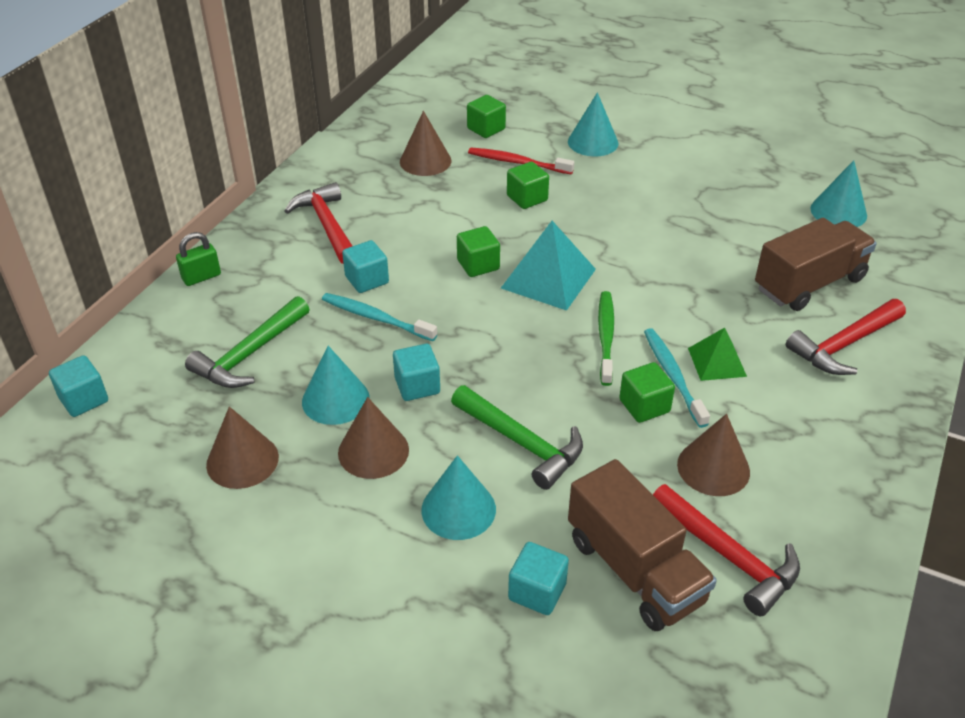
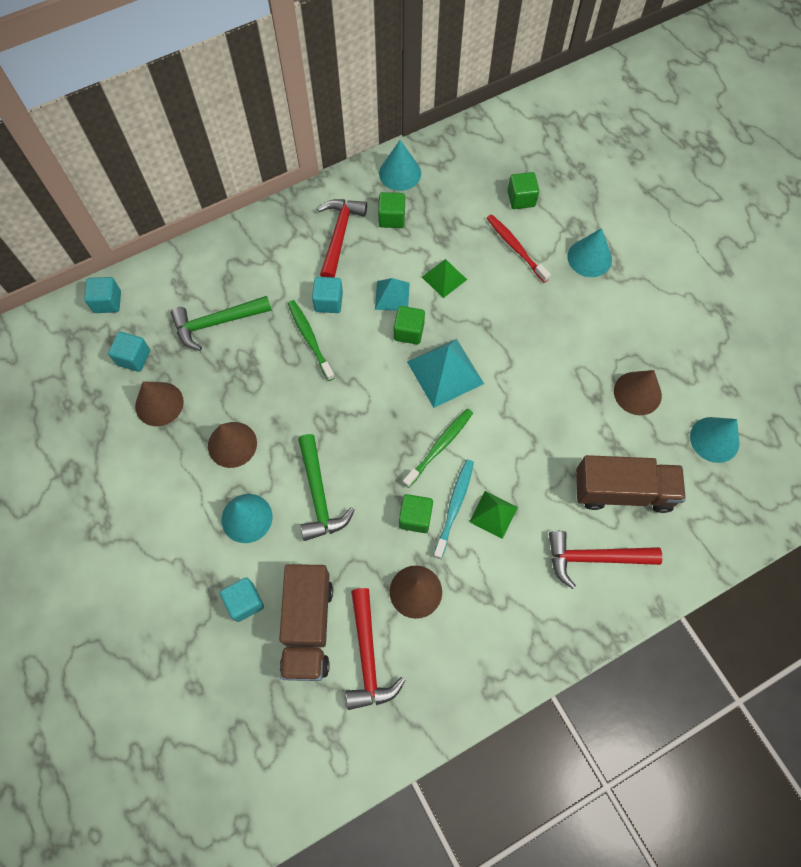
camera: 35 degrees right, 25 degrees up
green padlock [176,232,221,286] -> none
turquoise cone [302,346,370,425] -> turquoise cone moved to [379,140,421,191]
turquoise toothbrush [322,293,437,341] -> green toothbrush [288,300,335,381]
turquoise cube [393,344,440,401] -> turquoise cube moved to [108,332,150,372]
brown cone [400,111,451,176] -> brown cone moved to [614,370,662,415]
green cube [507,162,549,209] -> green cube moved to [378,192,405,228]
none -> turquoise pyramid [375,278,410,311]
none -> green pyramid [422,259,467,298]

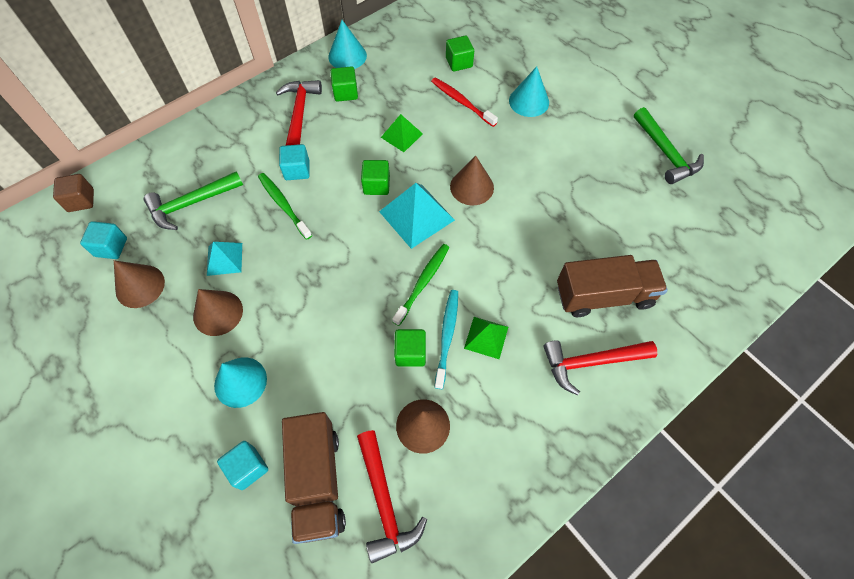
camera: 10 degrees left, 5 degrees down
turquoise cube [84,277,121,313] -> brown cube [53,174,94,212]
green hammer [298,434,355,541] -> green hammer moved to [634,107,704,184]
turquoise pyramid [375,278,410,311] -> turquoise pyramid moved to [207,242,242,276]
brown cone [614,370,662,415] -> brown cone moved to [450,156,494,205]
turquoise cone [690,417,740,463] -> none

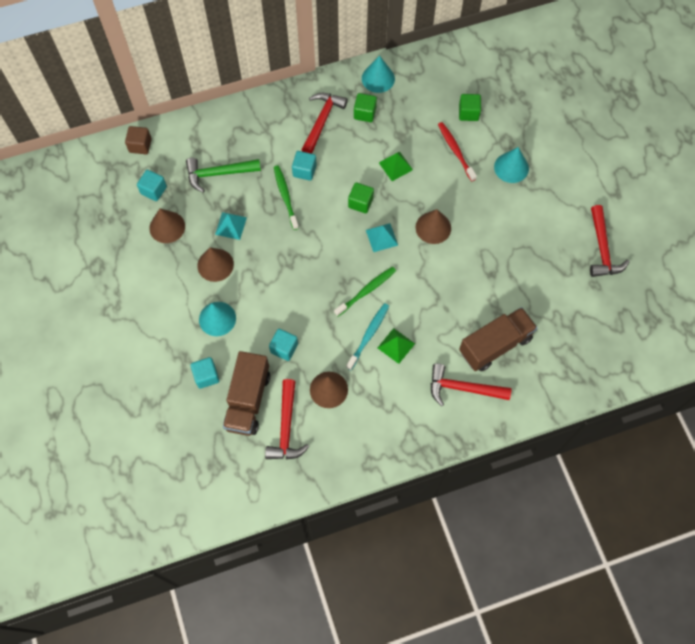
camera: 20 degrees right, 5 degrees up
turquoise pyramid [379,183,455,249] -> turquoise pyramid [366,223,398,252], size x0.60
green cube [394,329,426,367] -> none
brown truck [557,255,668,317] -> brown truck turned 45 degrees counterclockwise [459,307,537,371]
green hammer [634,107,704,184] -> red hammer [590,205,630,277]
none -> turquoise cube [269,329,298,361]

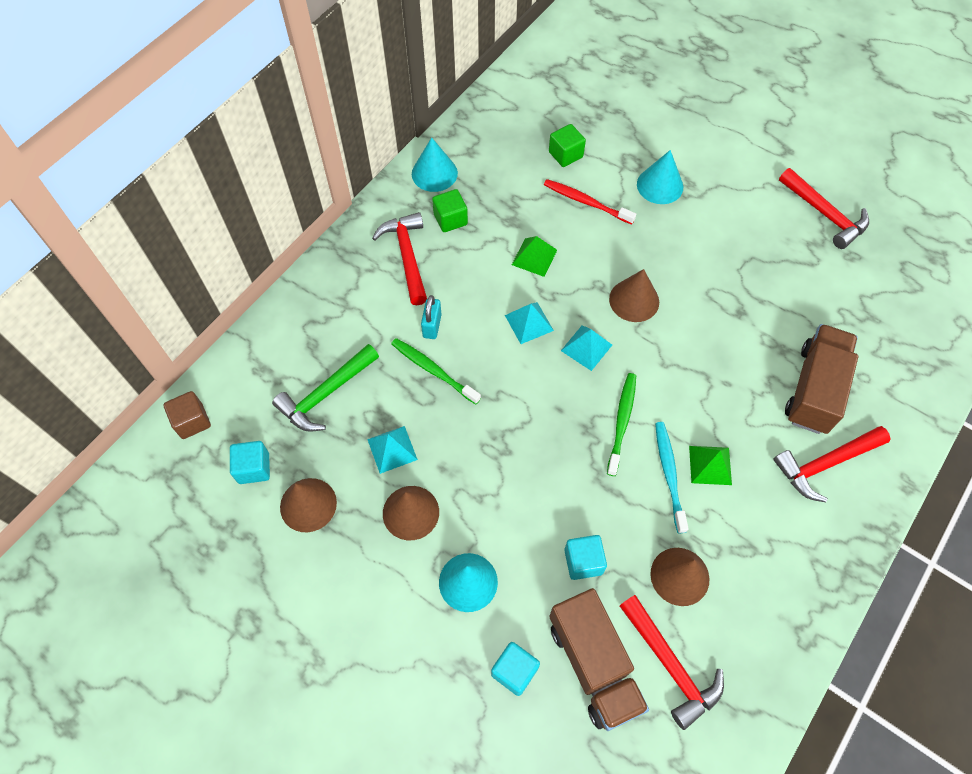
camera: 35 degrees left, 5 degrees down
turquoise cube [292,151,317,181] -> turquoise padlock [421,295,442,339]
green cube [348,182,374,213] -> turquoise pyramid [505,302,554,344]

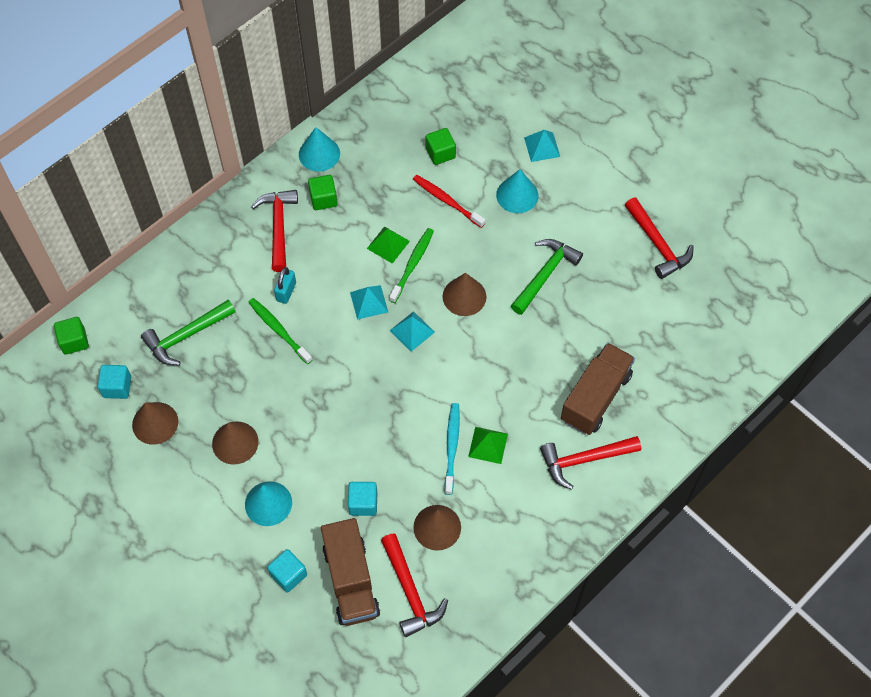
camera: 10 degrees right, 0 degrees up
brown cube [163,391,211,439] -> green cube [54,317,89,355]
turquoise pyramid [367,426,418,474] -> turquoise pyramid moved to [524,130,560,162]
green toothbrush [607,373,636,476] -> green toothbrush moved to [389,228,434,303]
none -> green hammer [511,239,583,315]

